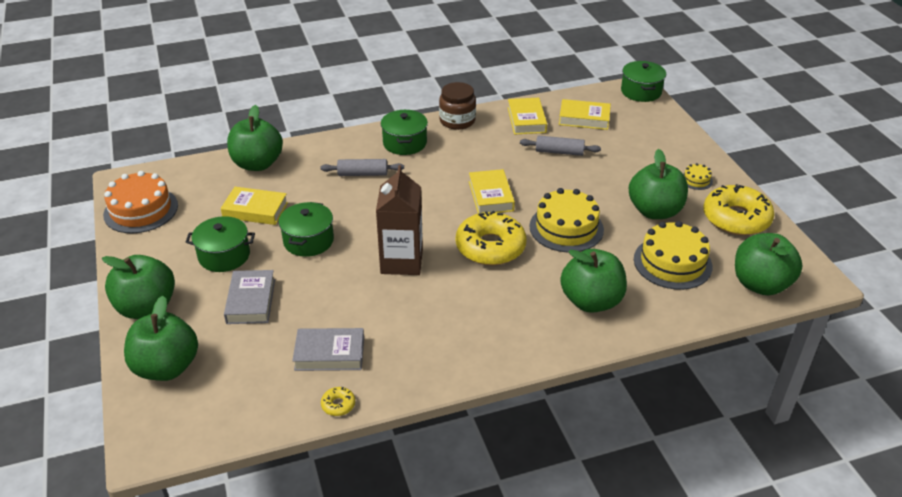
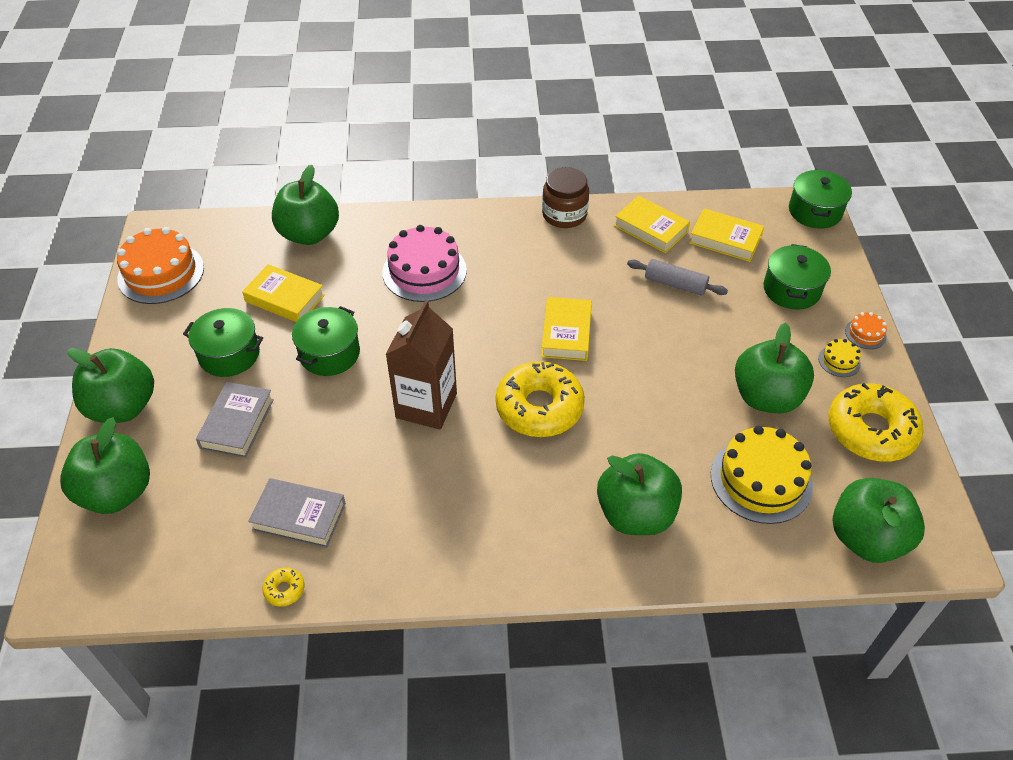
camera: 15 degrees right, 10 degrees up
grey rolling pin [320,159,404,176] -> pink cake [382,225,467,302]
green pot [381,110,428,155] -> green pot moved to [763,244,831,310]
yellow book [508,98,547,134] -> yellow book turned 60 degrees counterclockwise [614,196,690,253]
yellow cake [530,188,604,252] -> none
none -> orange cake [845,312,887,349]

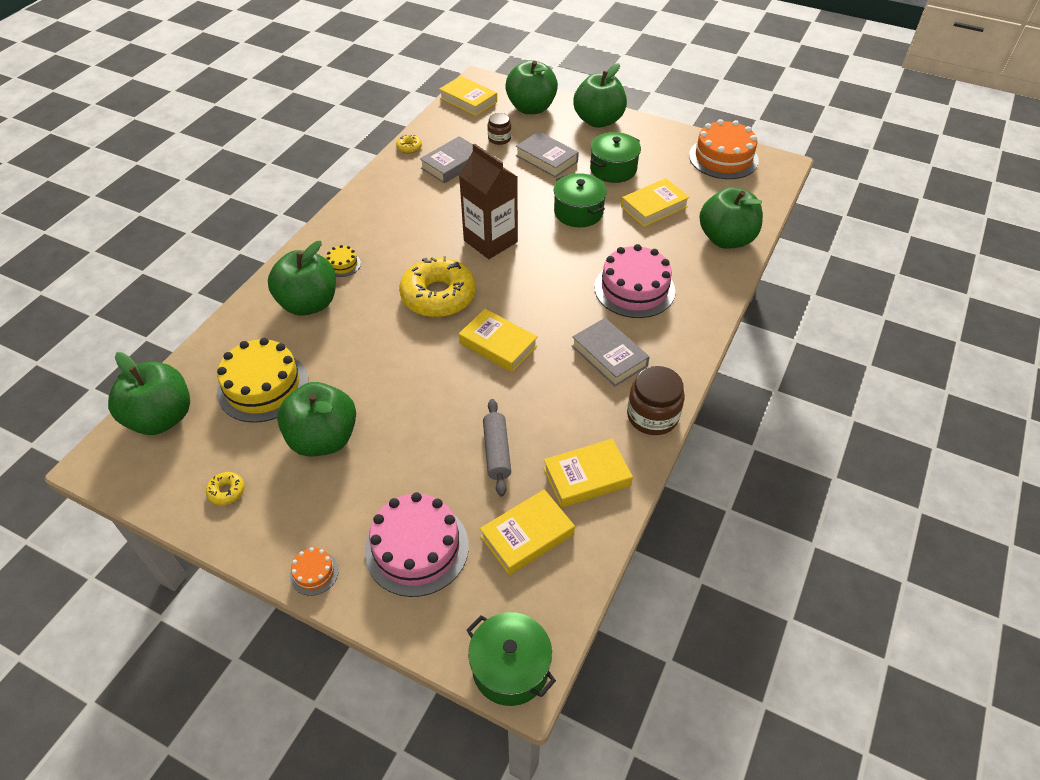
camera: 120 degrees right, 0 degrees up
grey rolling pin [627,259,728,296] -> grey rolling pin turned 60 degrees counterclockwise [483,399,511,496]
green pot [763,244,831,310] -> pink cake [364,492,469,597]
yellow cake [818,339,861,377] -> yellow cake moved to [326,245,361,277]
yellow donut [829,383,924,462] -> yellow donut [206,472,245,505], size x0.40
none -> yellow book [439,76,497,116]
none -> brown jar [488,113,511,145]
none -> grey book [572,318,650,386]

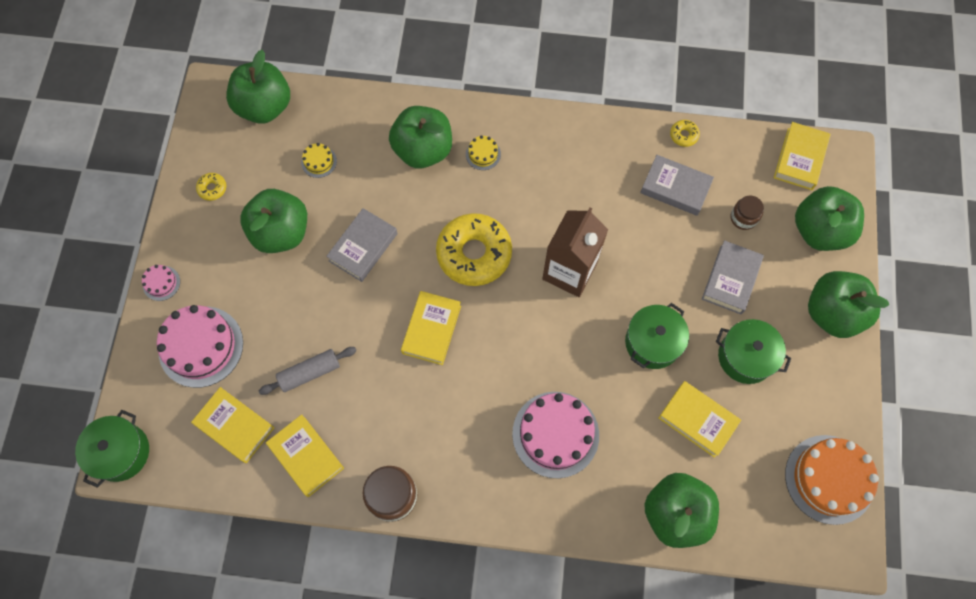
camera: 70 degrees right, 20 degrees up
yellow cake [217,338,308,423] -> yellow cake [301,143,337,178], size x0.45
orange cake [290,547,339,596] -> pink cake [142,265,180,301]
grey book [572,318,650,386] -> grey book moved to [326,208,398,282]

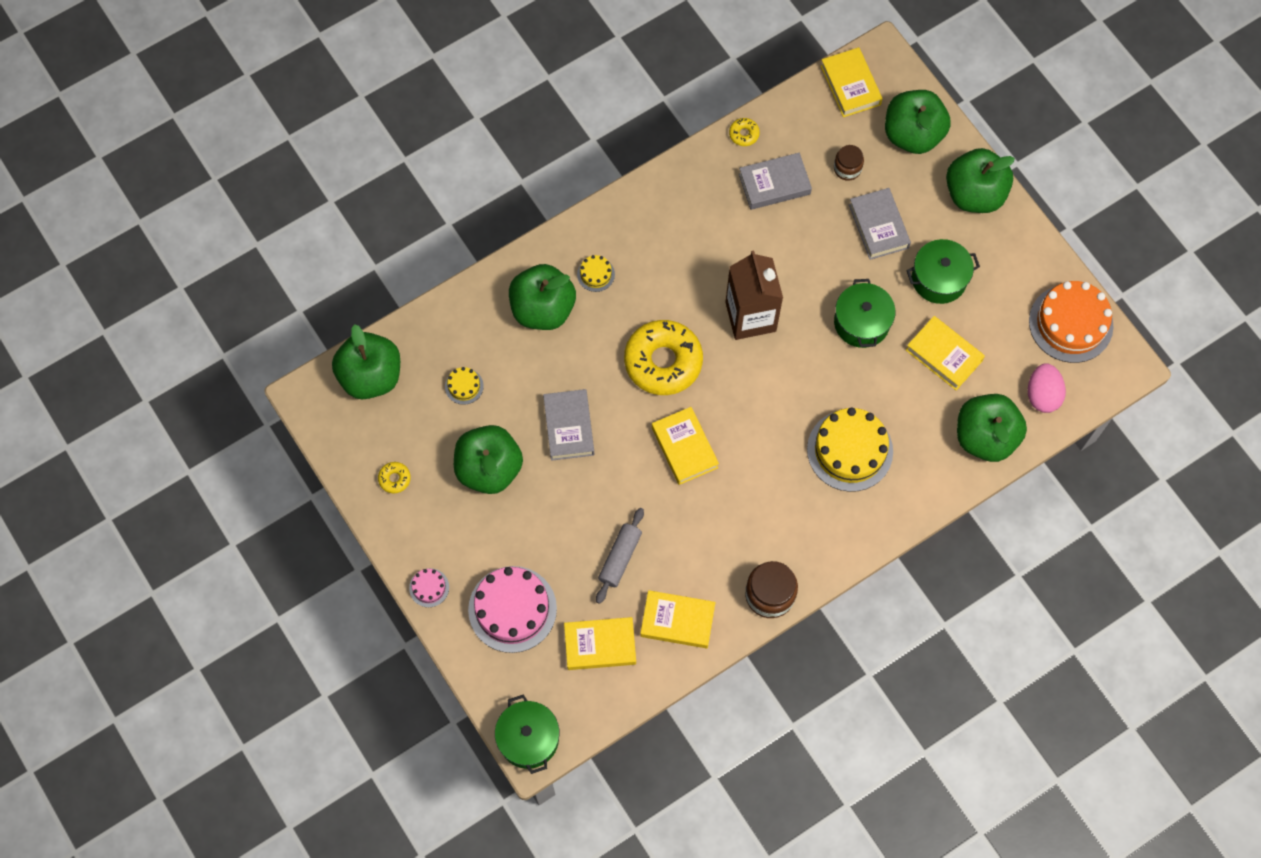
camera: 40 degrees left, 0 degrees up
pink cake [512,392,599,478] -> yellow cake [807,407,893,492]
yellow book [659,381,741,458] -> yellow book turned 45 degrees clockwise [906,316,985,390]
none -> pink egg [1028,363,1066,413]

